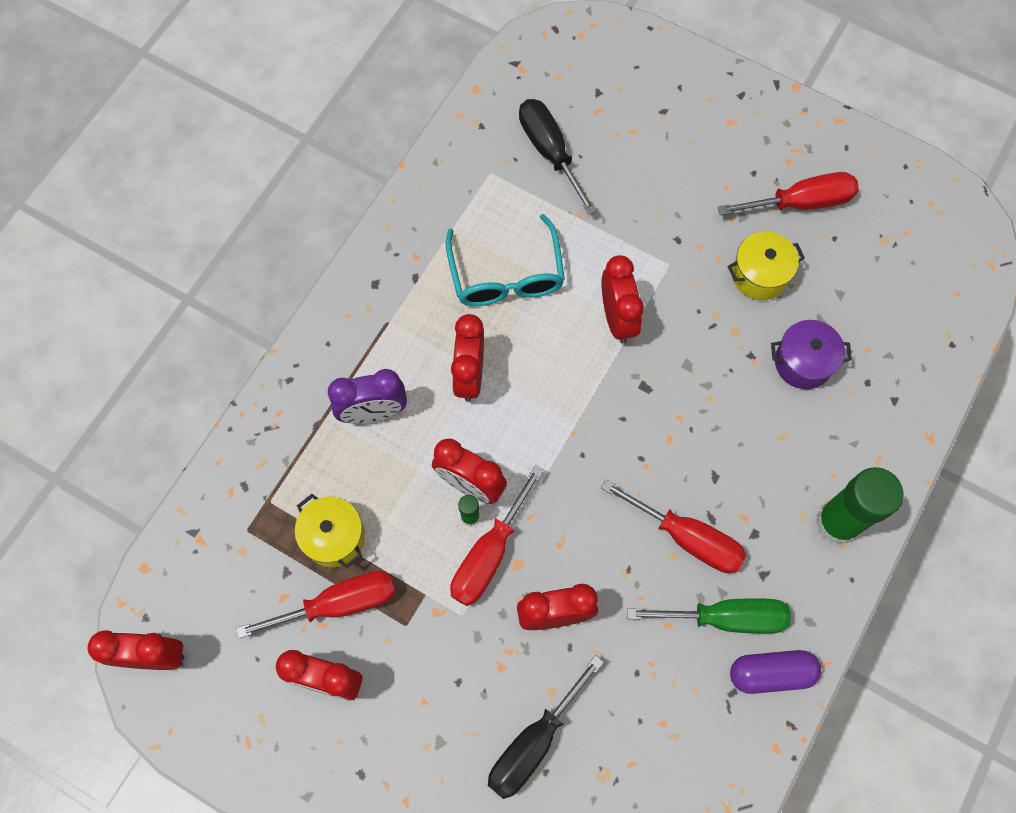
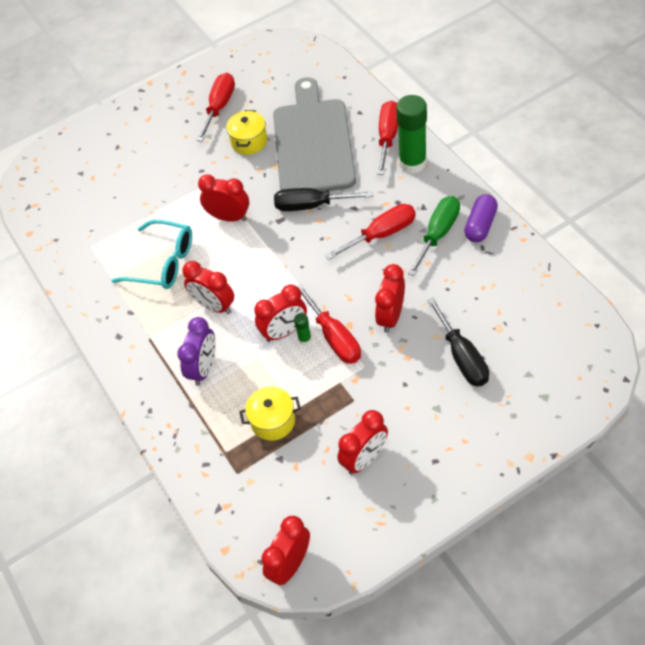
camera: 55 degrees left, 15 degrees down
red screwdriver [236,571,396,639] -> red screwdriver moved to [377,100,398,175]
black screwdriver [519,99,597,215] -> black screwdriver moved to [274,188,373,211]
purple pot [771,320,852,389] -> grey cutting board [273,77,356,192]

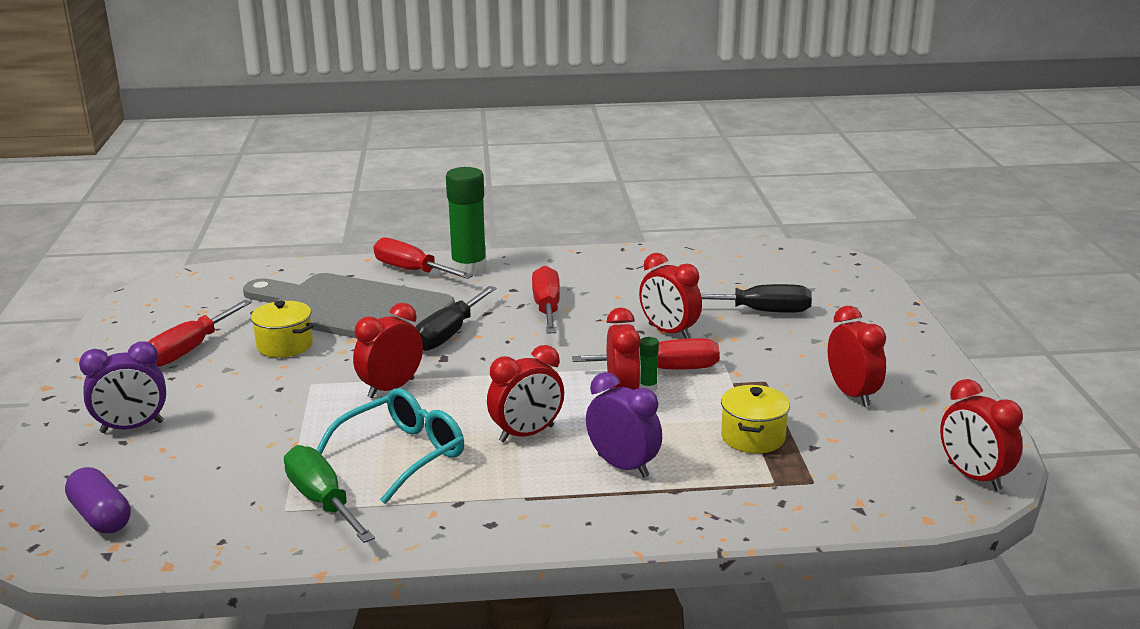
camera: 70 degrees left, 30 degrees down
red screwdriver [197,73,235,142] -> red screwdriver turned 105 degrees counterclockwise [148,300,252,367]
green screwdriver [408,196,460,276] -> green screwdriver moved to [284,445,375,543]
purple capsule [464,194,498,242] -> purple capsule moved to [65,467,131,533]
none -> purple clock [79,341,166,433]

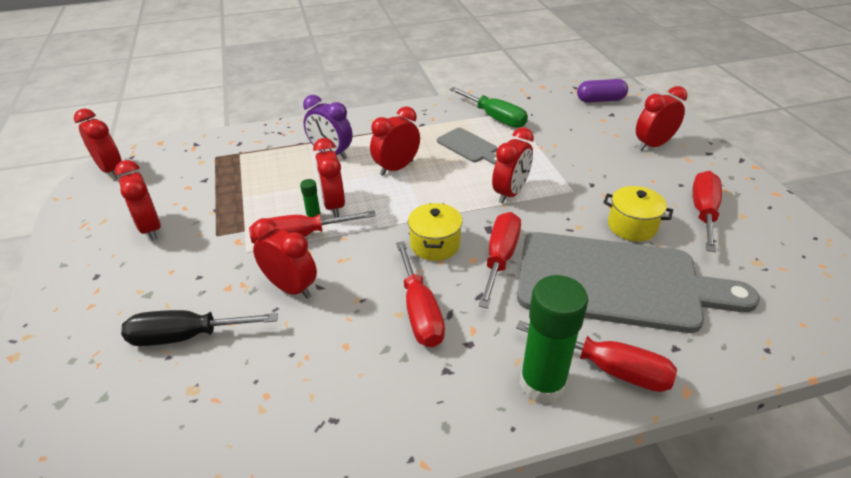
camera: 170 degrees right, 15 degrees up
purple capsule [65,467,131,533] -> purple capsule turned 45 degrees counterclockwise [577,79,628,103]
purple clock [79,341,166,433] -> red clock [636,86,687,151]
turquoise glasses [316,388,464,504] -> grey cutting board [437,128,497,165]
black screwdriver [415,286,497,351] -> red screwdriver [479,212,521,308]
yellow pot [721,385,790,454] -> yellow pot moved to [408,203,463,261]

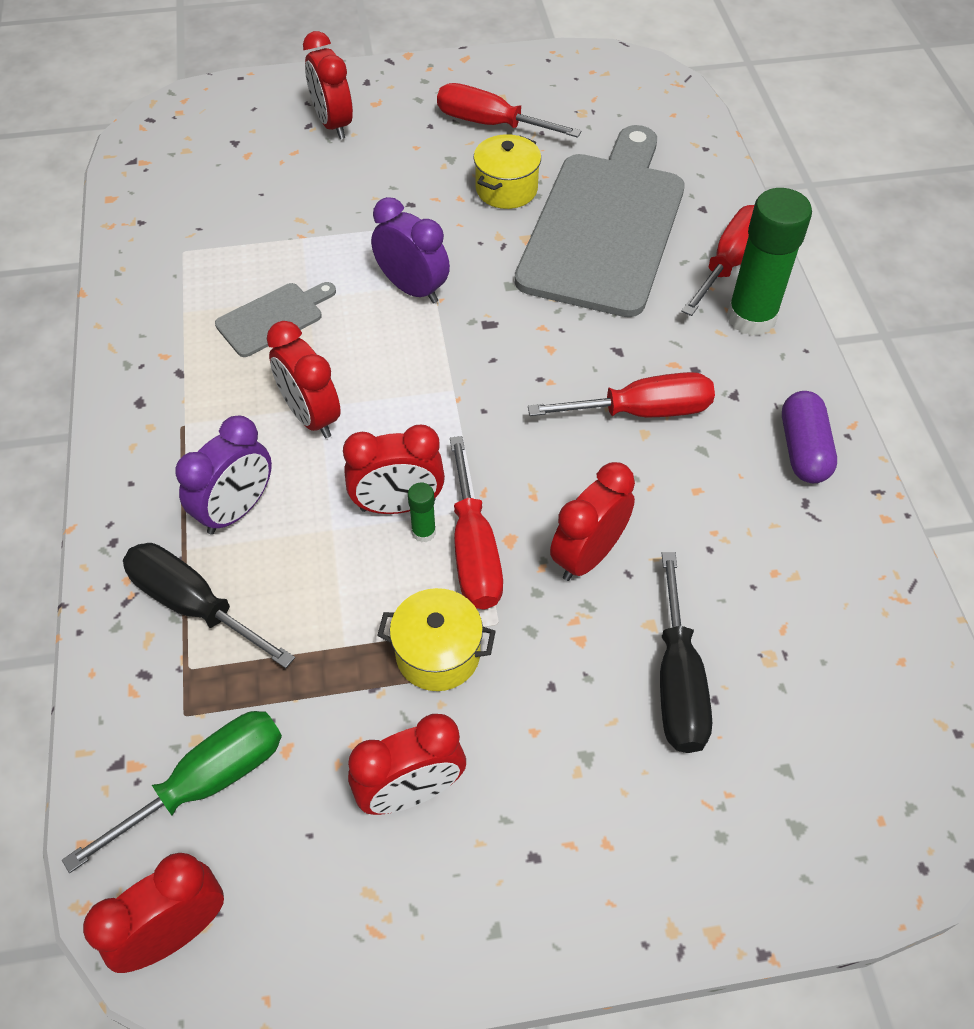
camera: 85 degrees left, 15 degrees up
yellow pot [408,203,463,261] -> yellow pot moved to [377,588,496,691]
green screwdriver [450,87,528,128] -> green screwdriver moved to [62,711,282,873]
red screwdriver [479,212,521,308] -> none
red clock [492,127,534,204] -> purple clock [371,197,450,304]
purple capsule [577,79,628,103] -> purple capsule moved to [782,391,837,483]
none -> black screwdriver [123,543,295,668]

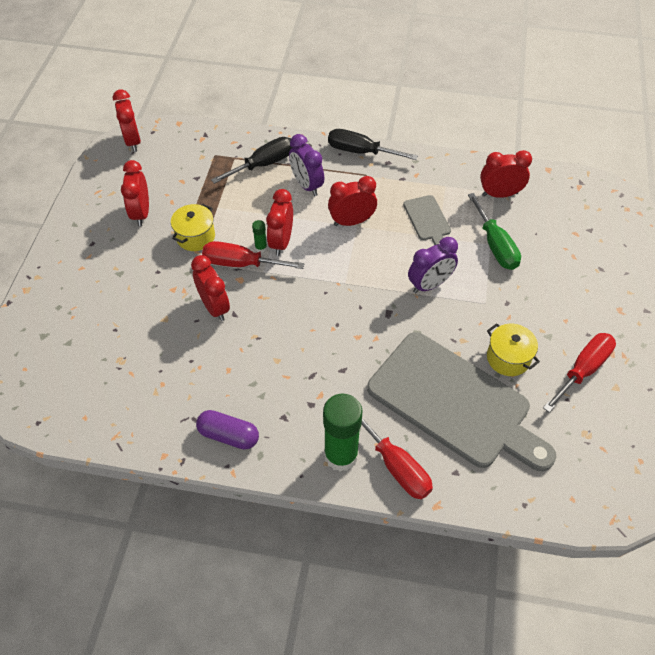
camera: 110 degrees right, 0 degrees up
green screwdriver [62,711,282,873] -> green screwdriver moved to [468,193,521,270]
red clock [303,31,353,139] -> red clock moved to [480,150,532,198]
red screwdriver [528,372,715,417] -> none
black screwdriver [660,552,712,753] -> black screwdriver moved to [328,129,418,160]

